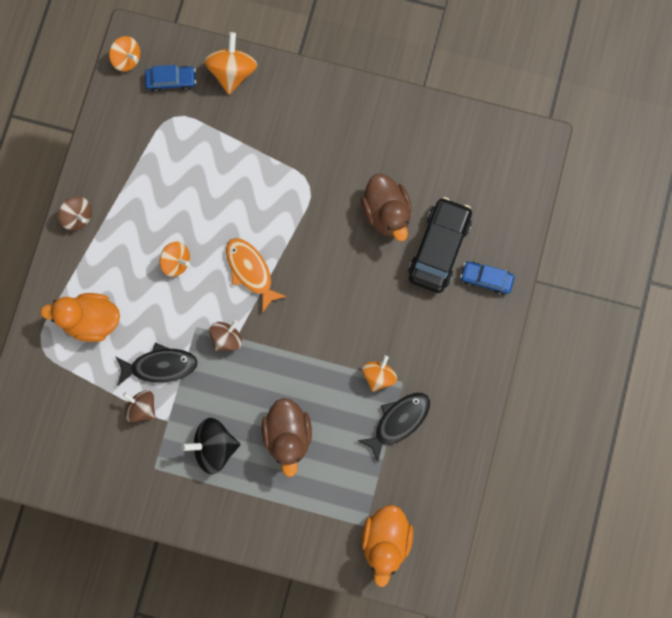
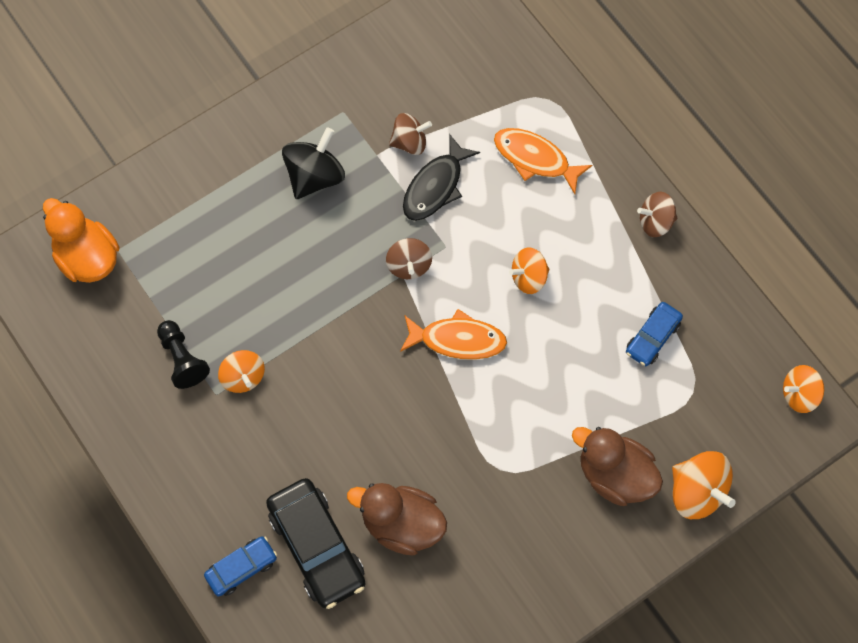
camera: 130 degrees right, 10 degrees down
orange duck [40,293,120,342] -> orange fish [494,128,592,194]
blue car [145,65,196,92] -> blue car moved to [626,302,683,366]
brown duck [262,398,312,477] -> brown duck moved to [572,427,663,506]
black fish [357,393,430,462] -> black pawn [157,320,210,389]

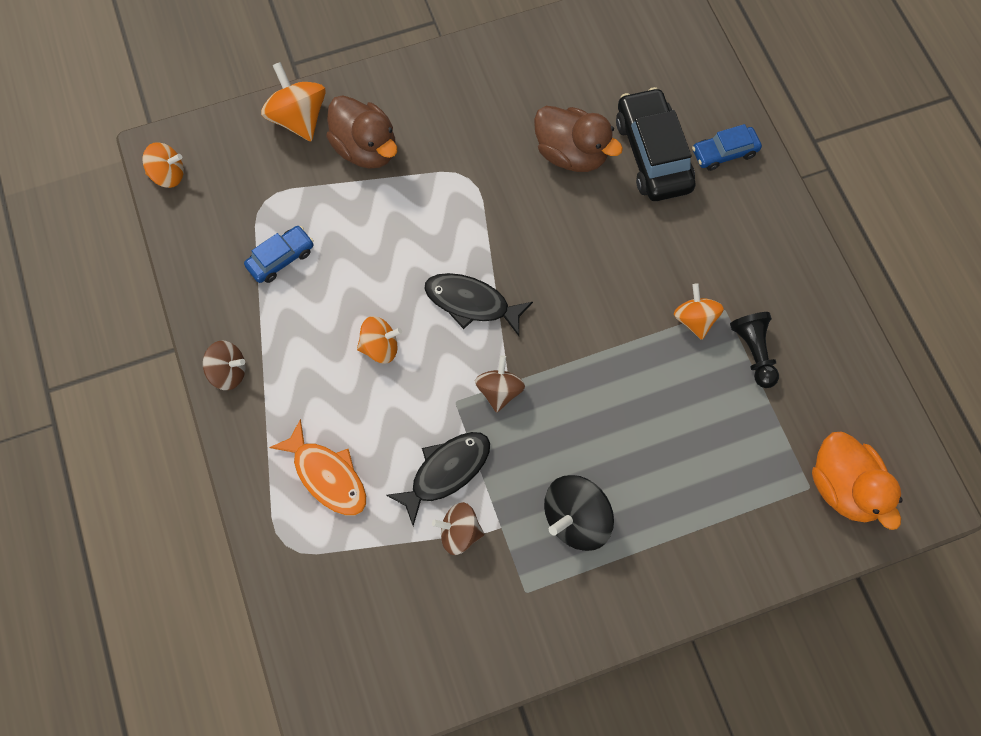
camera: 165 degrees left, 0 degrees up
orange fish [400,309,507,360] -> black fish [424,273,533,336]

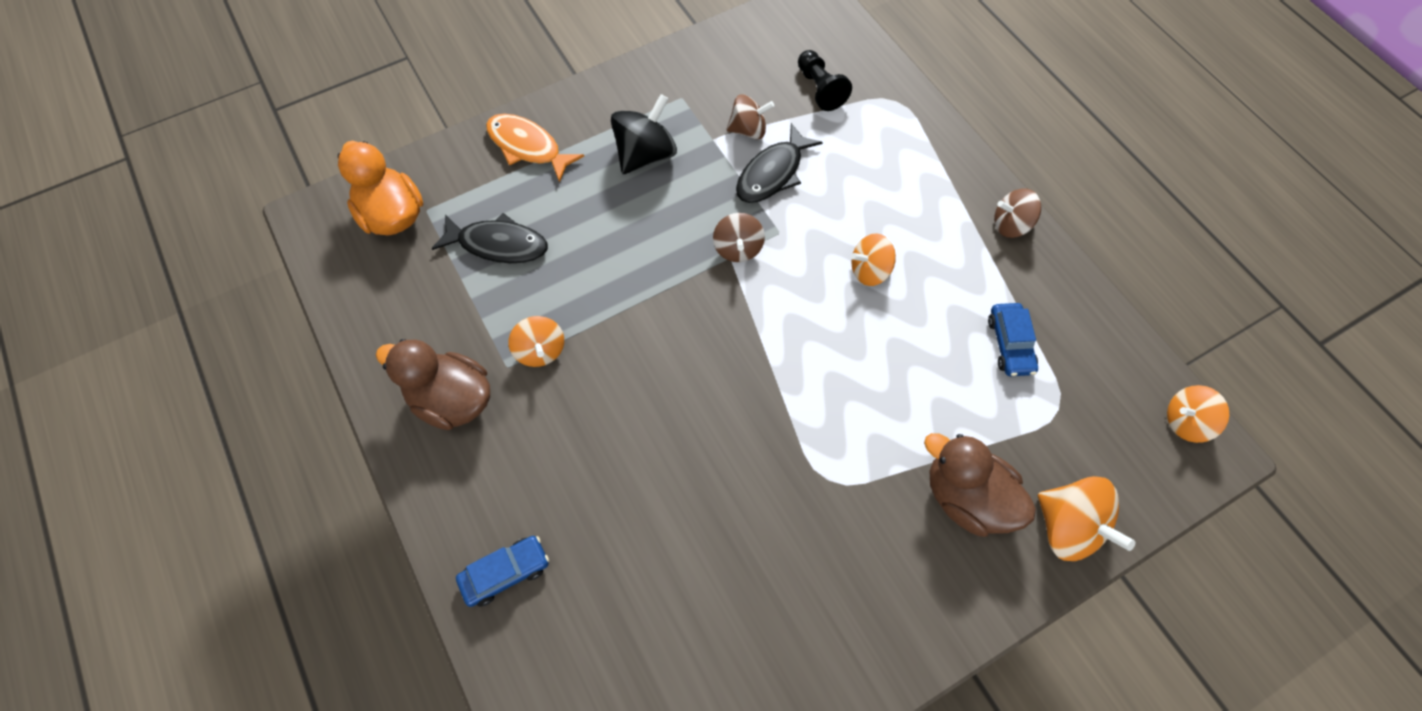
camera: 170 degrees right, 5 degrees down
blue car [244,226,314,283] -> blue car turned 45 degrees counterclockwise [988,303,1038,376]
orange fish [269,419,366,515] -> orange fish moved to [486,114,584,183]
black fish [424,273,533,336] -> black fish moved to [432,213,548,263]
brown duck [534,106,623,172] -> brown duck moved to [376,339,490,430]
black car [616,87,695,201] -> none
black pawn [730,312,779,388] -> black pawn moved to [798,50,852,111]

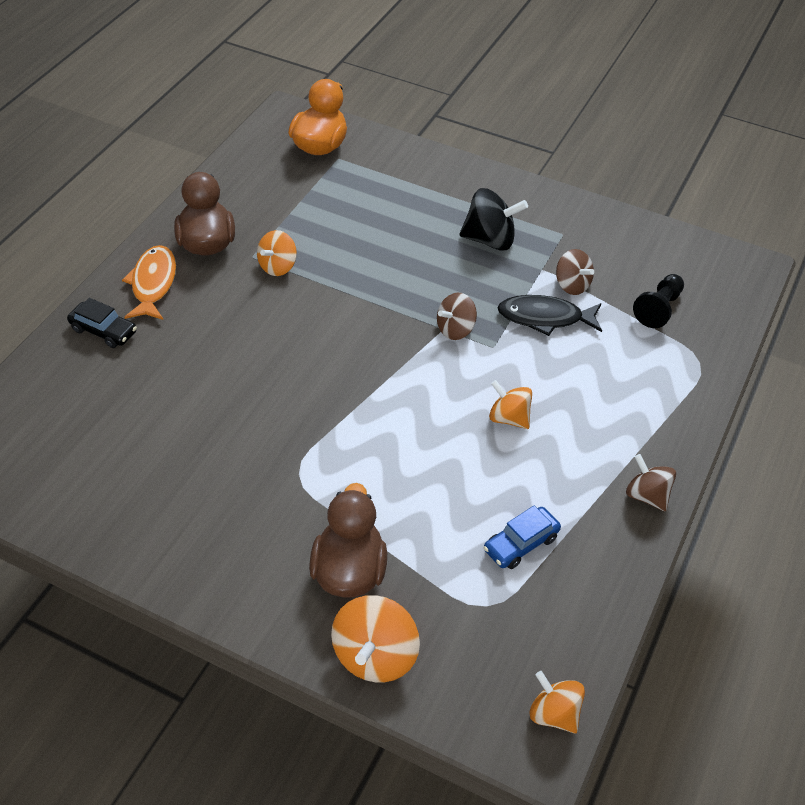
camera: 55 degrees right, 15 degrees down
black fish [432,213,548,263] -> none
blue car [456,536,549,607] -> black car [67,298,137,348]
orange fish [486,114,584,183] -> orange fish moved to [122,245,176,320]

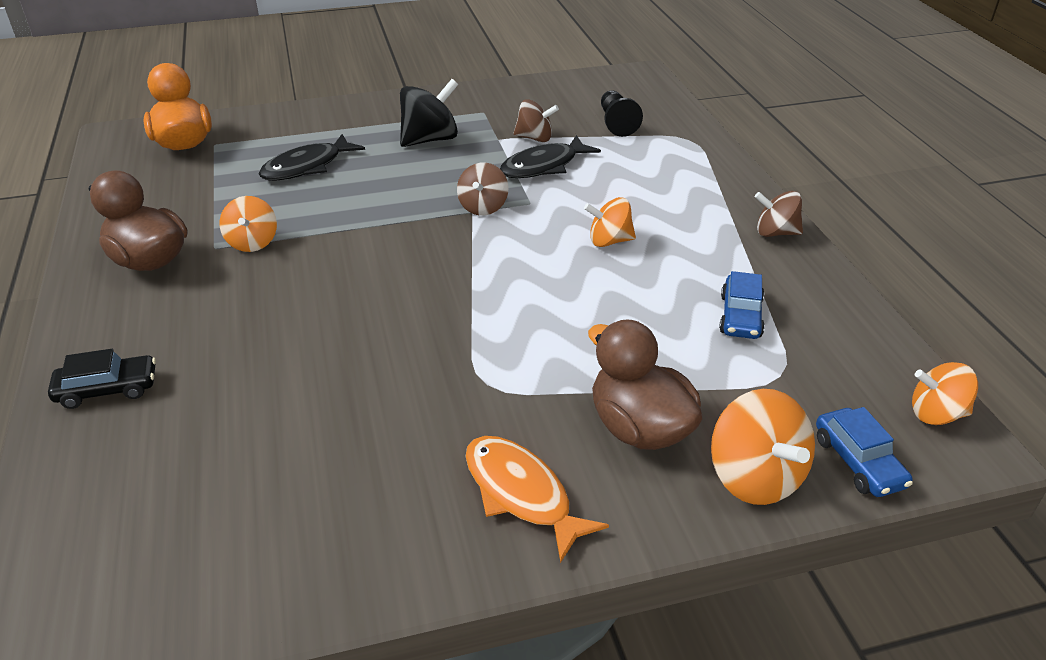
camera: 40 degrees left, 10 degrees down
orange fish [122,245,176,320] -> orange fish moved to [465,436,609,563]
none -> black fish [258,134,365,180]
none -> blue car [816,407,913,497]

